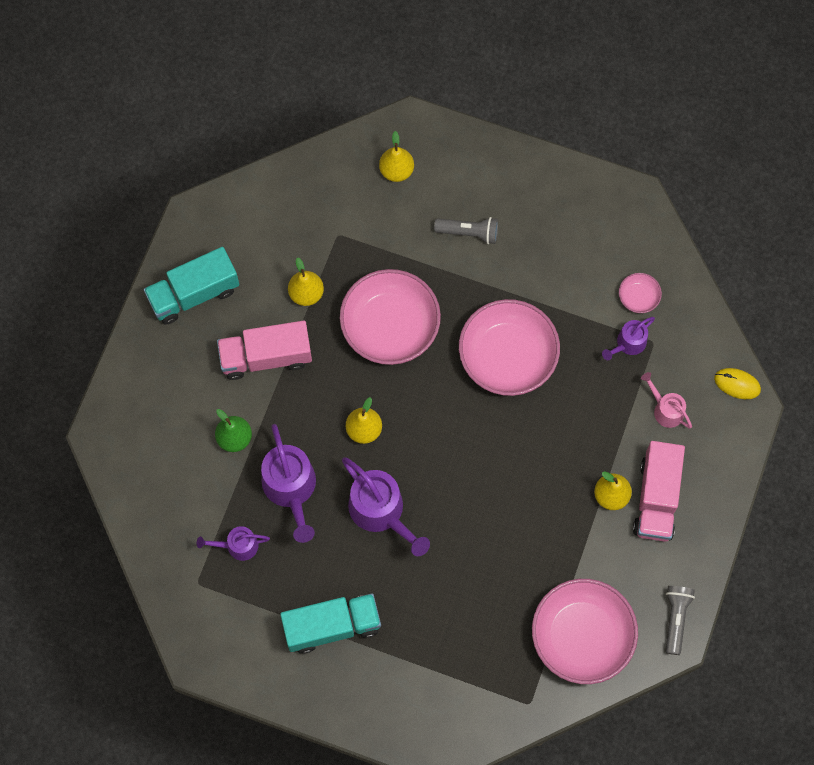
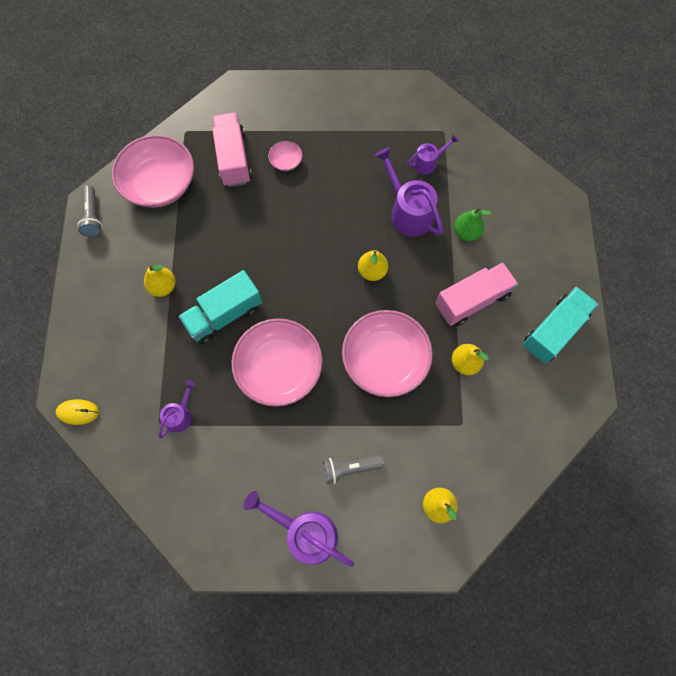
camera: 160 degrees right, 0 degrees up
turquoise truck [280,593,381,654] -> turquoise truck moved to [179,270,262,344]
purple watering can [342,457,430,556] -> purple watering can moved to [244,491,354,567]
pink bowl [619,273,662,313] -> pink bowl moved to [268,141,303,171]
pink truck [633,441,685,542] -> pink truck moved to [212,112,252,187]
pink watering can [641,372,692,429] -> none

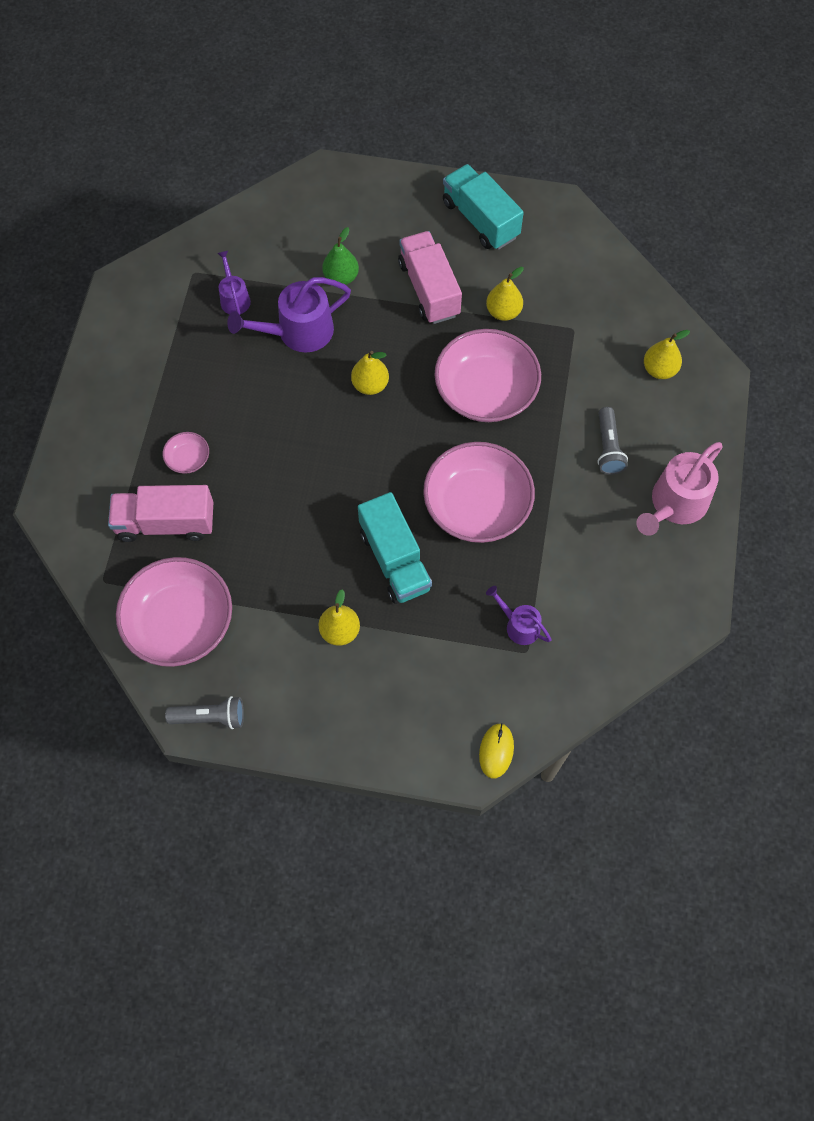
camera: 80 degrees left, 5 degrees down
purple watering can [244,491,354,567] -> pink watering can [636,442,723,536]

